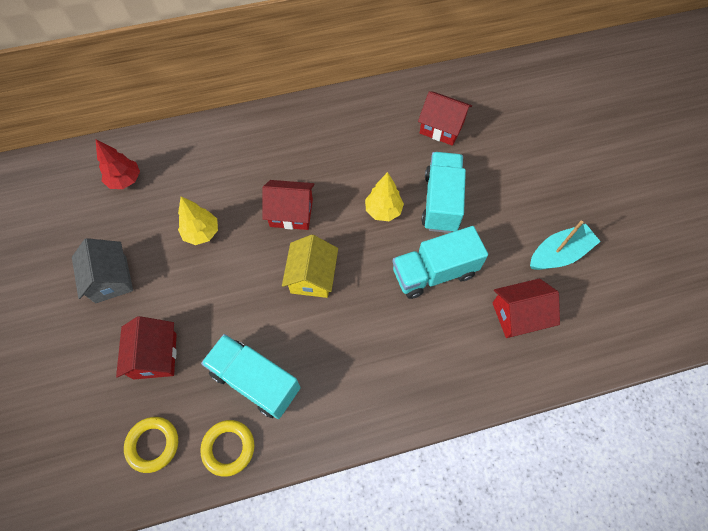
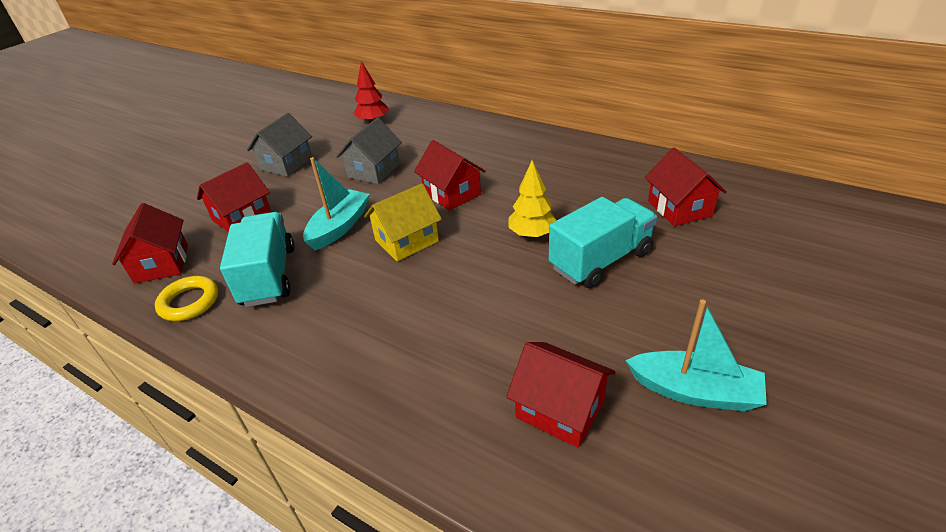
camera: 50 degrees right, 25 degrees down
yellow ring [124,417,178,473] -> red house [112,203,188,284]
yellow tree [178,197,218,245] -> grey house [336,118,402,184]
turquoise truck [392,226,488,299] -> none
none -> turquoise boat [303,157,370,250]

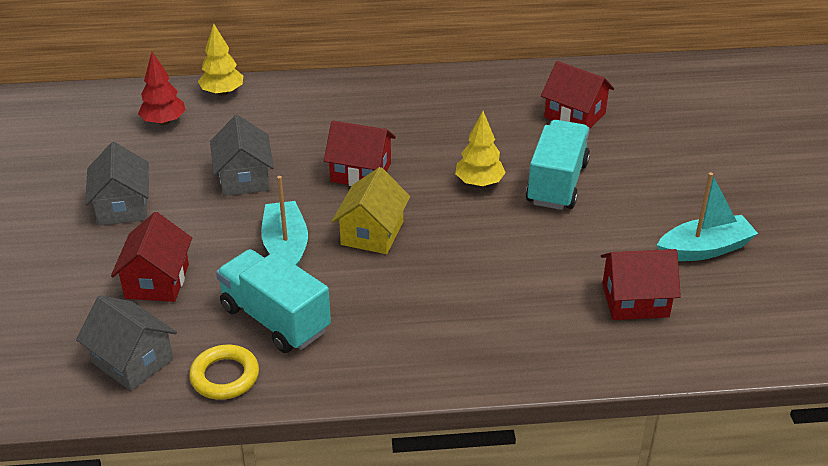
camera: 40 degrees left, 0 degrees up
red house [112,203,188,284] -> grey house [76,295,177,391]
none -> yellow tree [198,23,243,96]

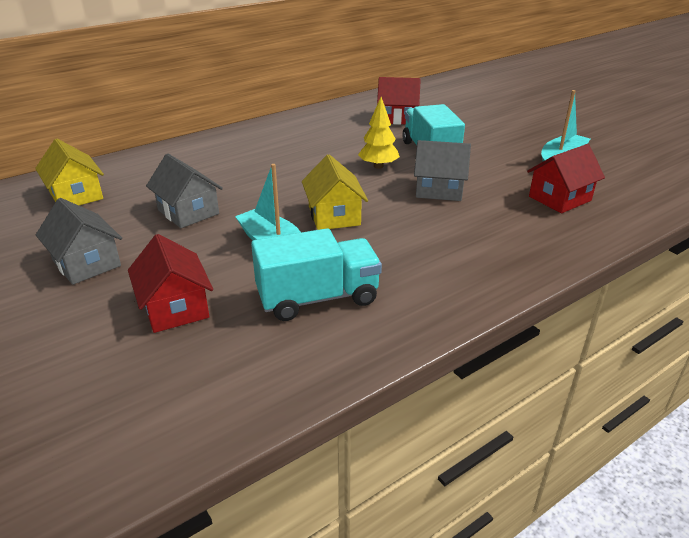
camera: 30 degrees left, 5 degrees down
grey house [76,295,177,391] -> grey house moved to [414,140,471,201]
red tree [138,52,186,125] -> yellow house [35,139,104,205]
yellow ring [189,345,259,400] -> none
yellow tree [198,23,243,96] -> none
turquoise truck [216,249,331,353] -> turquoise truck turned 150 degrees clockwise [251,228,382,321]
red house [324,121,396,186] -> none

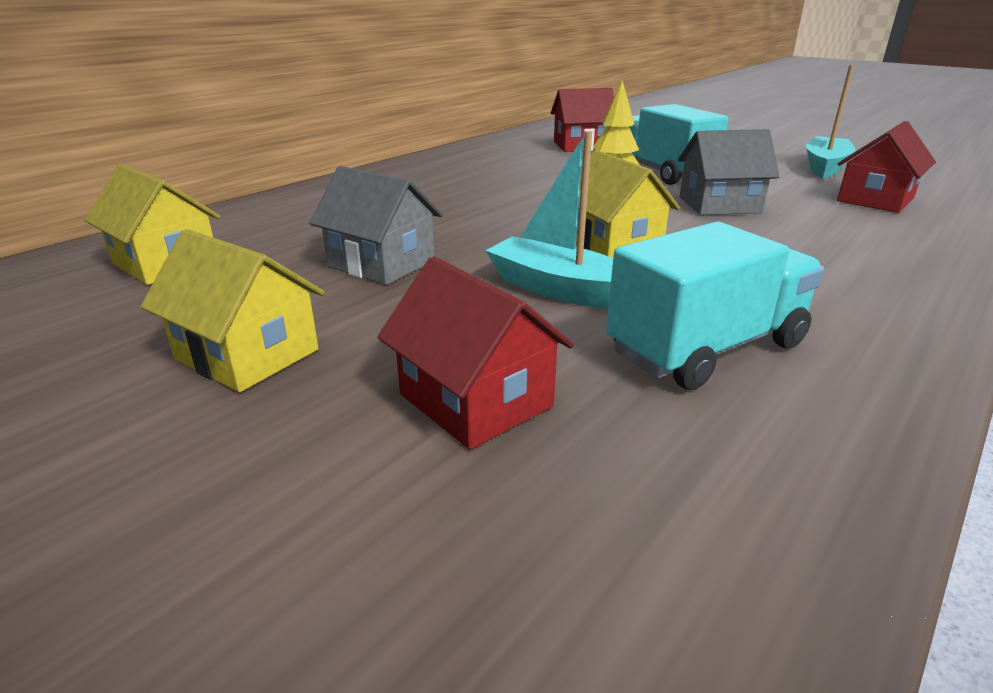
camera: 15 degrees left, 5 degrees down
grey house [36,198,122,285] -> yellow house [141,229,325,392]

